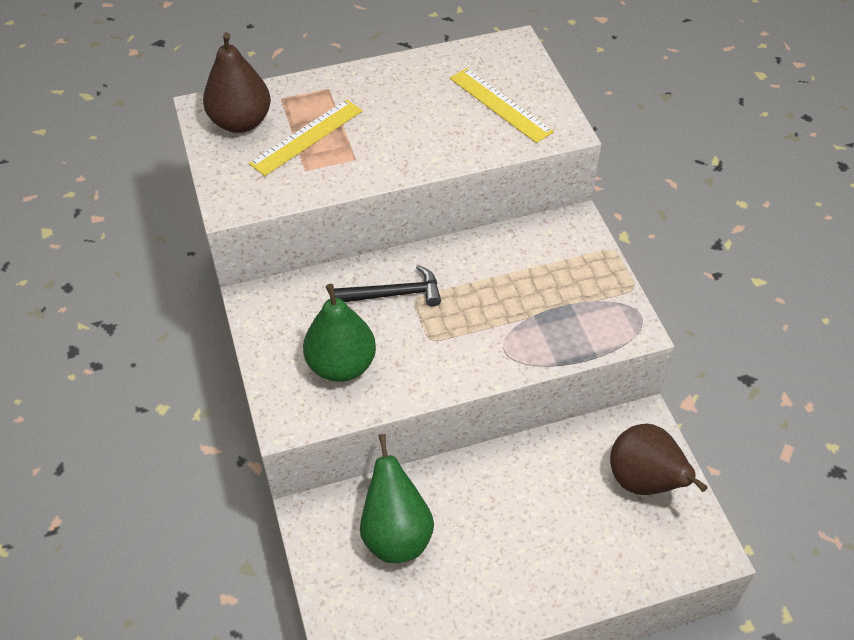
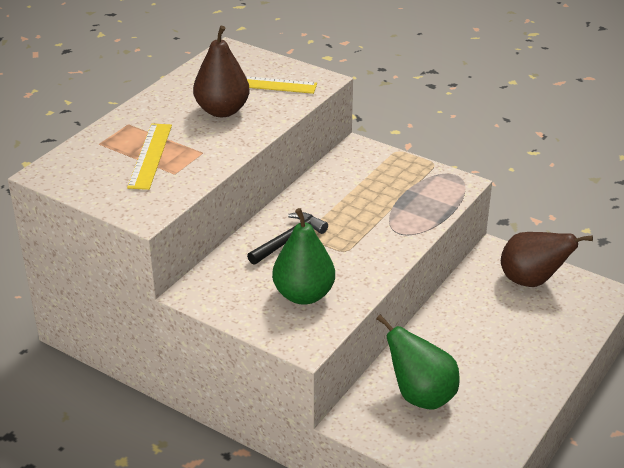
camera: 40 degrees left, 15 degrees down
brown pear [203,32,271,133] -> brown pear moved to [193,26,249,117]

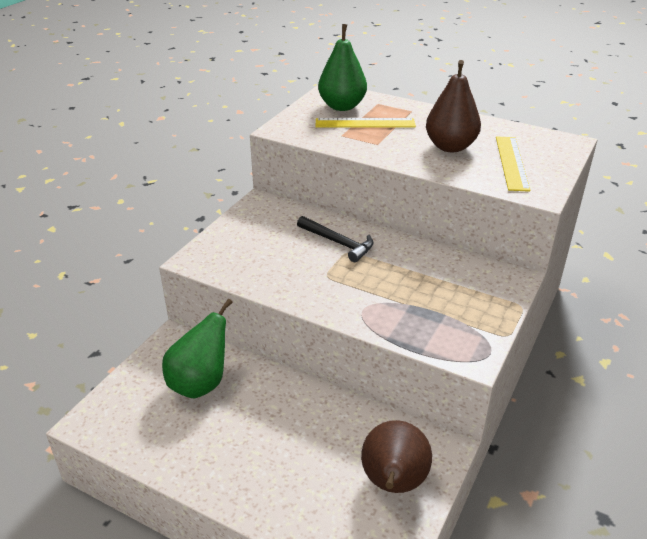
camera: 85 degrees right, 0 degrees up
green pear [272,208,335,305] -> green pear moved to [318,24,367,111]

